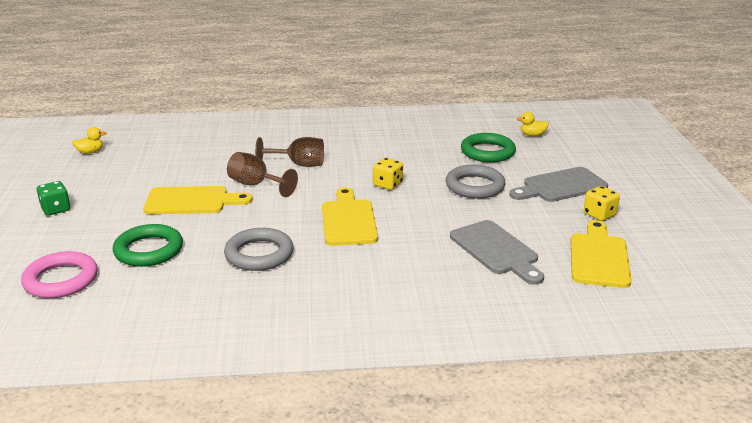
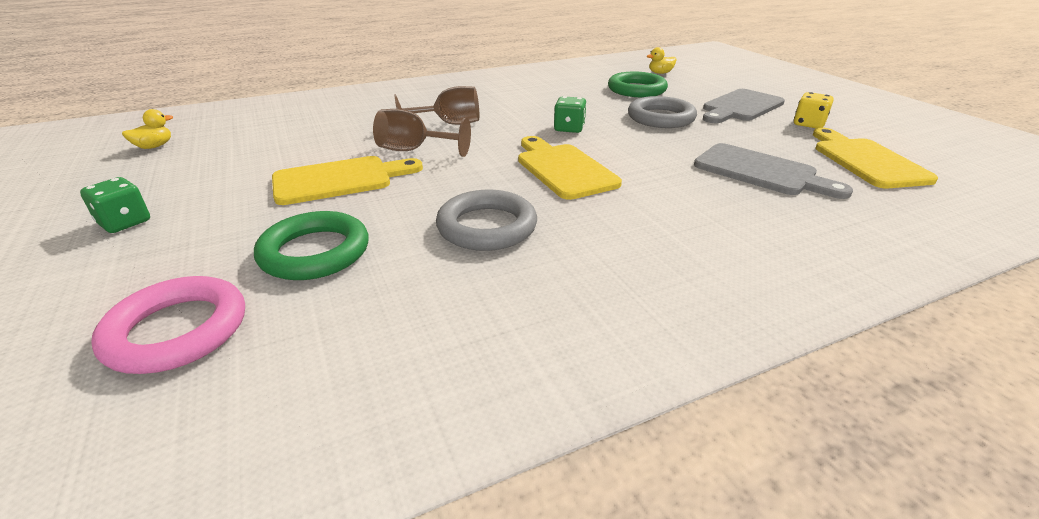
camera: 20 degrees left, 5 degrees up
yellow dice [373,158,403,190] -> green dice [554,96,587,133]

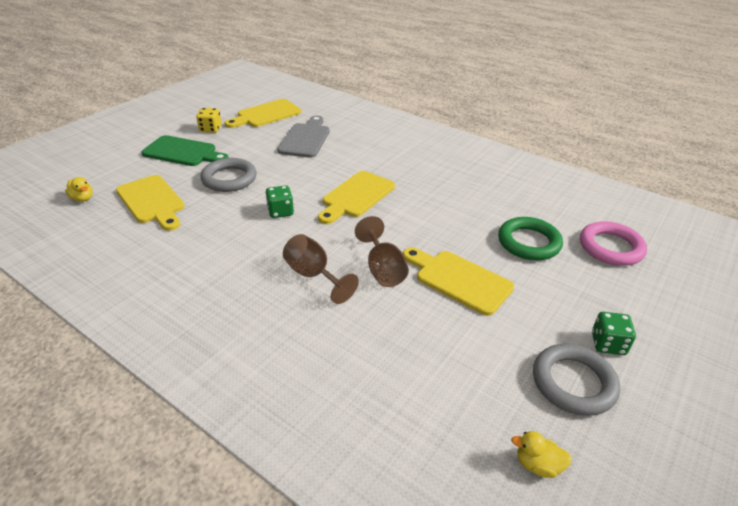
camera: 120 degrees left, 5 degrees up
grey ring [436,190,537,251] -> grey ring moved to [533,344,620,416]
green ring [608,72,668,97] -> yellow cutting board [116,175,185,231]
grey cutting board [703,89,785,123] -> green cutting board [141,135,229,166]

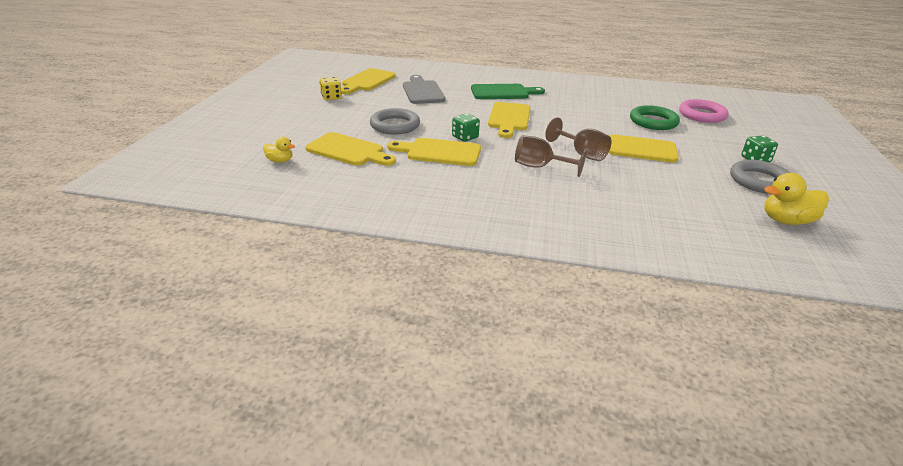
camera: 25 degrees left, 5 degrees down
green cutting board [141,135,229,166] -> green cutting board moved to [471,84,545,99]
yellow duck [511,431,572,478] -> yellow duck [764,173,829,225], size x1.73
none -> yellow cutting board [387,138,481,166]

